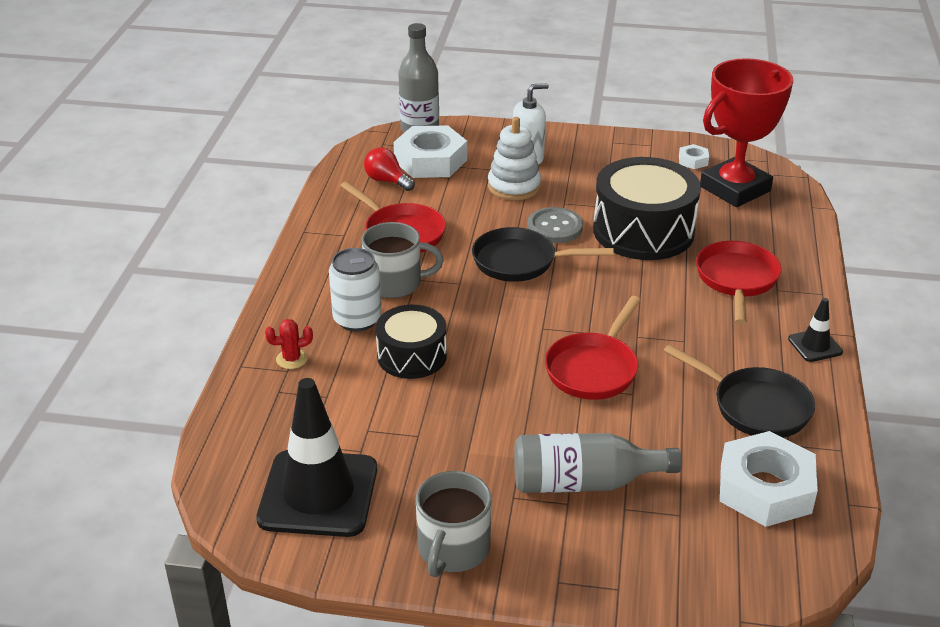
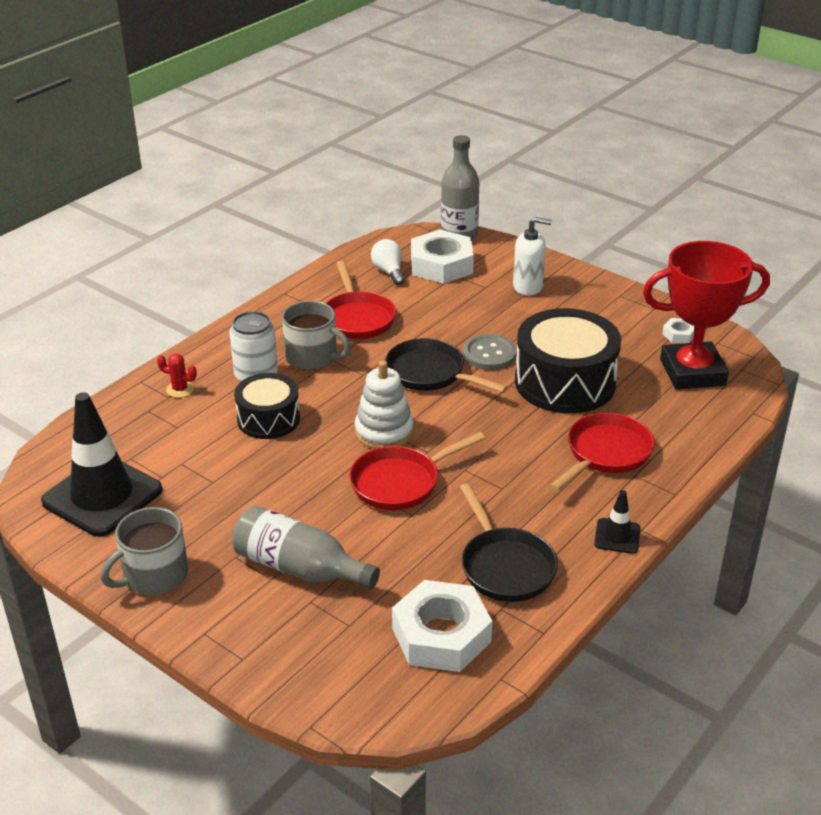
camera: 30 degrees right, 0 degrees up
red light bulb [364,147,415,191] -> white light bulb [371,239,405,285]
white stacking toy [488,117,541,200] -> white stacking toy moved to [355,361,414,449]

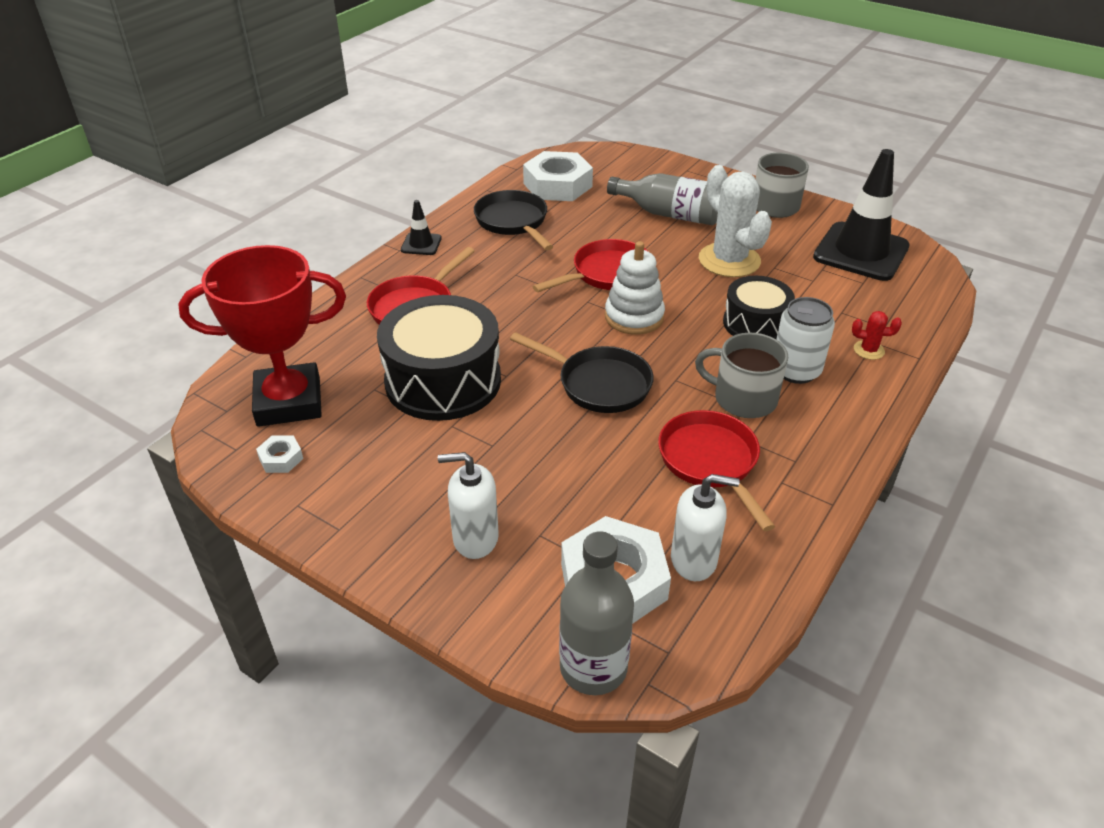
camera: 175 degrees right, 5 degrees up
white light bulb [371,239,405,285] -> white soap dispenser [671,474,740,581]
grey button [463,334,517,370] -> none
none -> white cactus [699,165,772,277]

